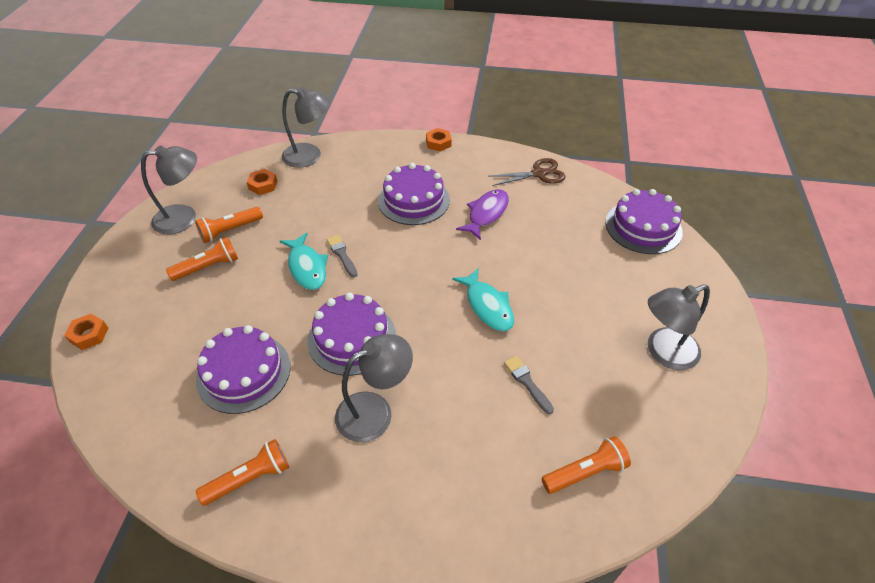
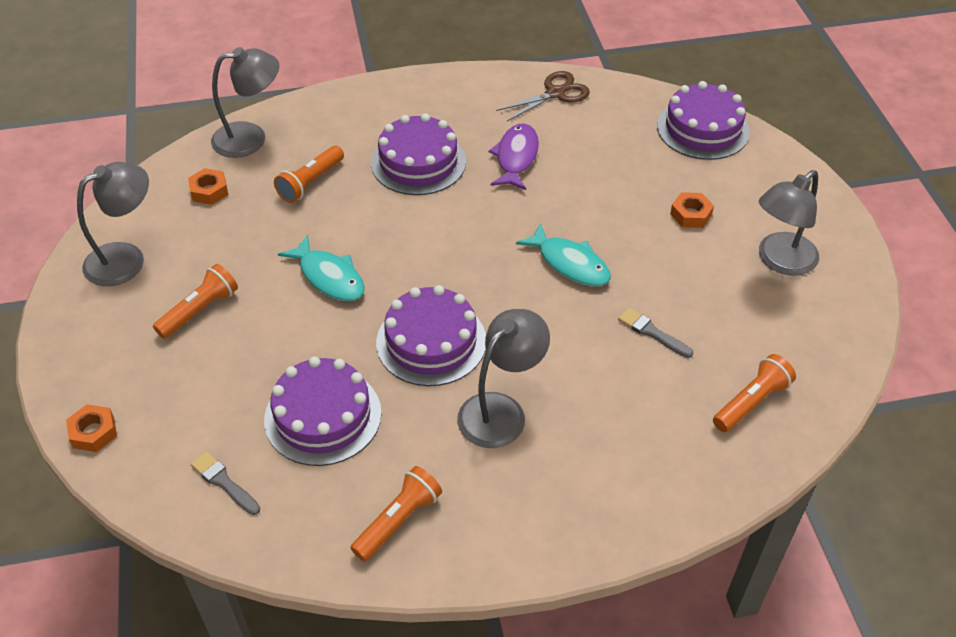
camera: 20 degrees left, 0 degrees up
orange flashlight [195,207,263,243] -> orange flashlight moved to [274,146,344,203]
grey brush [327,235,358,277] -> grey brush moved to [190,451,260,515]
orange nut [426,128,452,152] -> orange nut moved to [670,192,714,228]

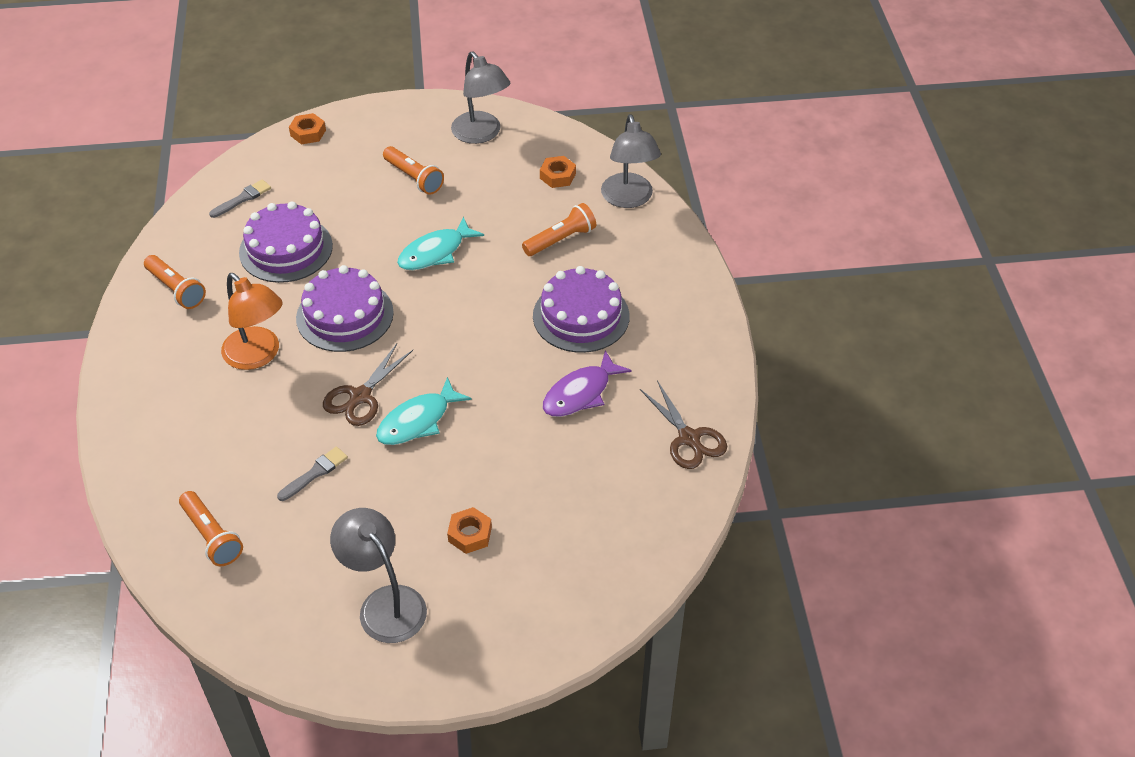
camera: 95 degrees right, 0 degrees up
orange flashlight [274,146,344,203] -> orange flashlight turned 105 degrees clockwise [522,203,596,256]
grey lamp [457,309,550,448] -> orange lamp [221,273,283,370]
purple fish [488,123,539,190] -> purple fish turned 120 degrees clockwise [543,350,632,417]
purple cake [657,81,750,160] -> none
none -> brown scissors [323,344,413,426]

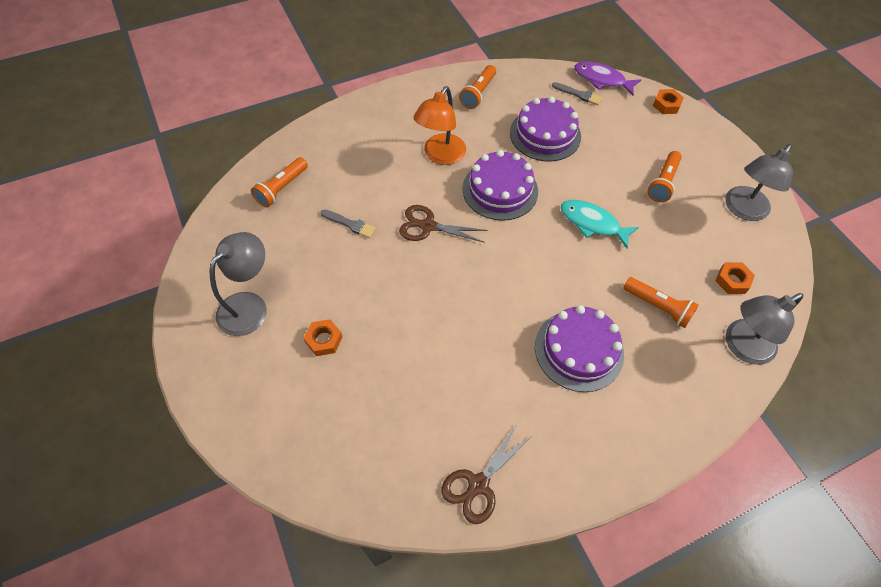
camera: 70 degrees right, 10 degrees up
turquoise fish [376,377,472,445] -> none
purple fish [543,350,632,417] -> purple fish moved to [574,61,641,96]

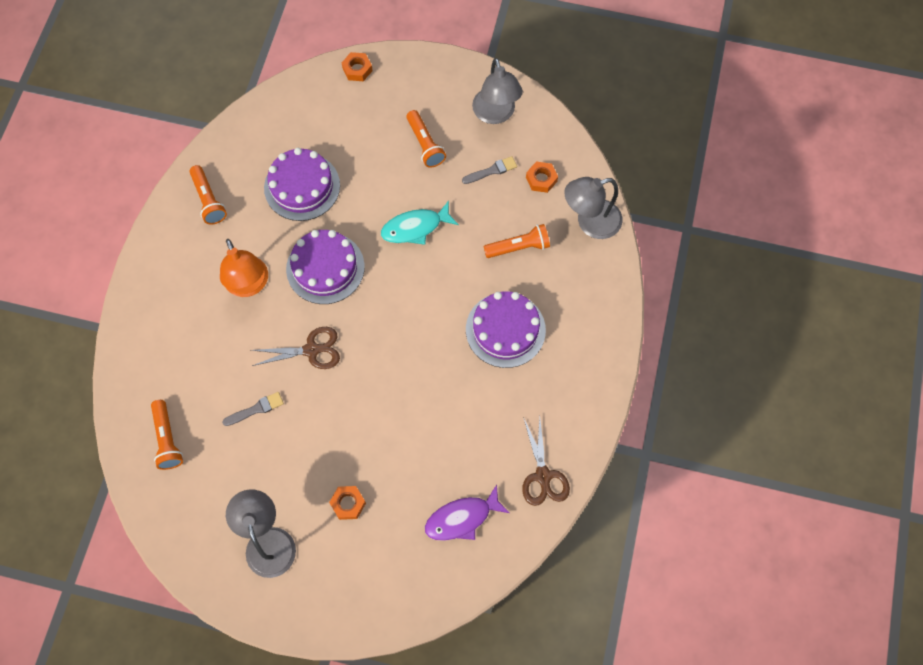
camera: 50 degrees left, 10 degrees up
brown scissors [399,205,488,243] -> brown scissors turned 150 degrees counterclockwise [251,327,340,369]
grey brush [552,82,602,105] -> grey brush moved to [462,156,517,184]
purple fish [574,61,641,96] -> purple fish moved to [425,485,510,541]
grey lamp [726,293,804,365] -> grey lamp turned 60 degrees clockwise [564,177,622,239]

